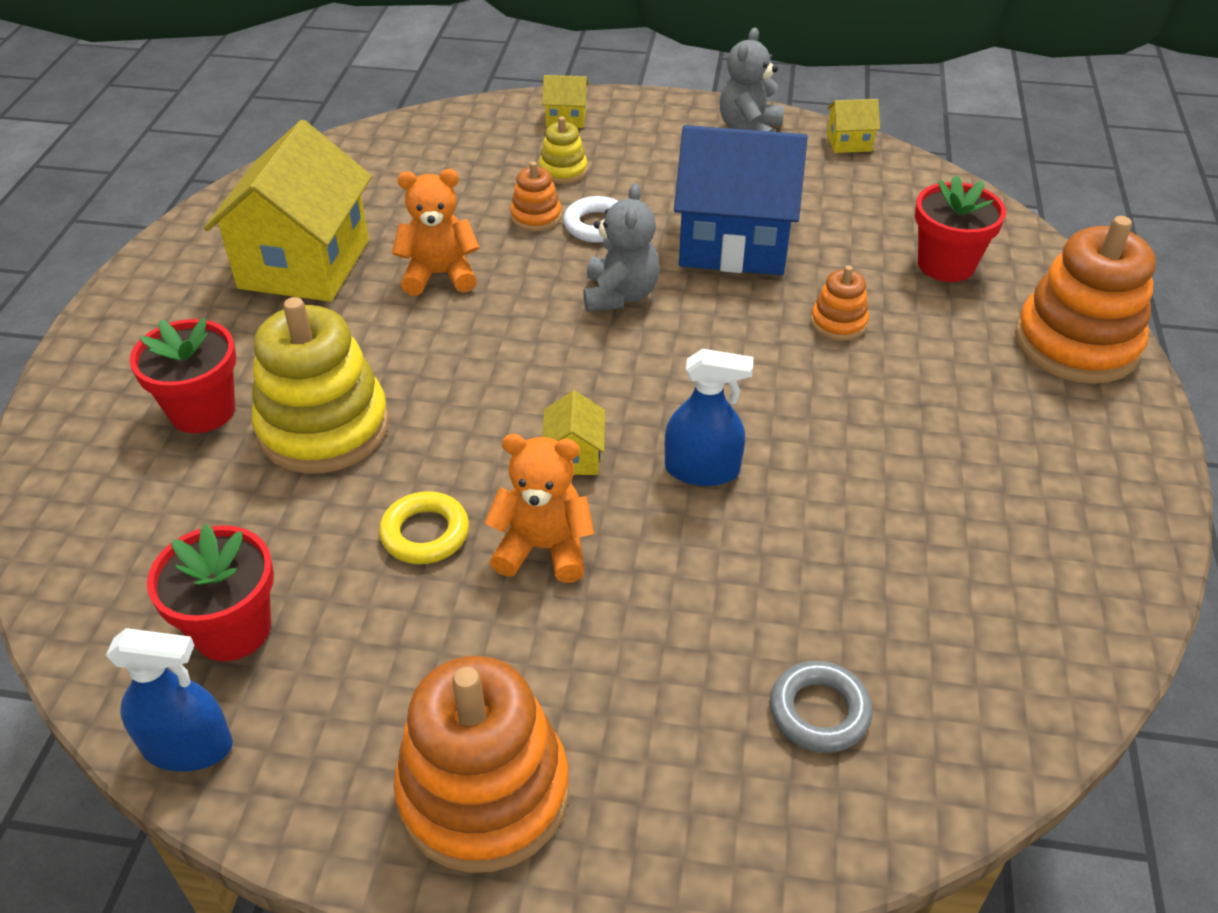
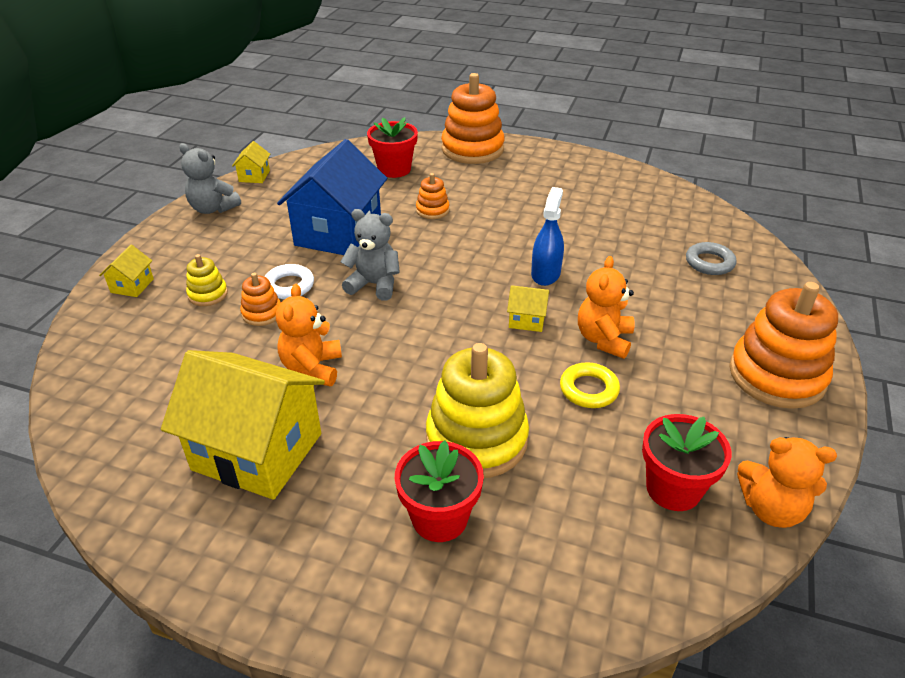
camera: 80 degrees left, 5 degrees down
blue spray bottle [106,628,233,771] -> orange teddy bear [737,437,837,528]

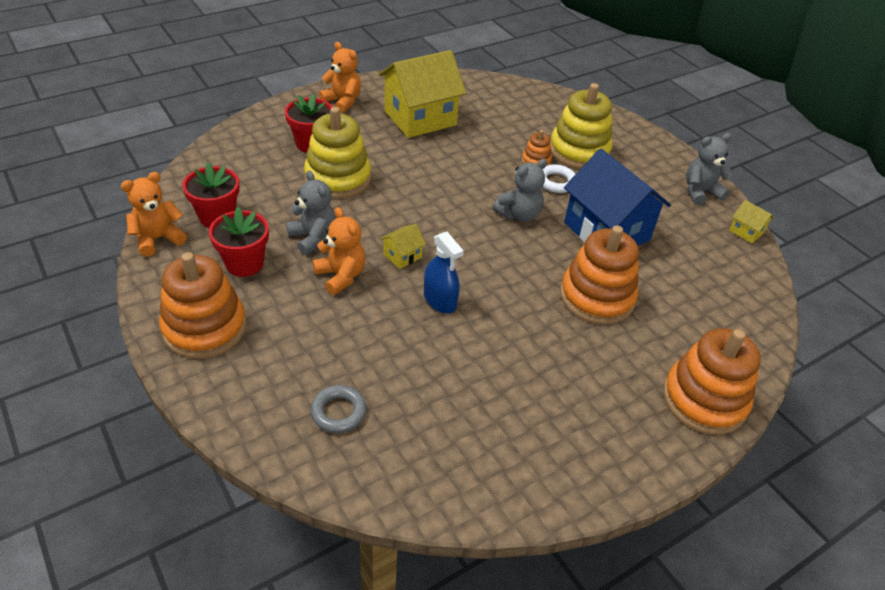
camera: 125 degrees right, 5 degrees up
yellow house [99,245,154,297] -> none
yellow stacking toy [186,254,228,306] -> yellow stacking toy [550,83,613,169], size x2.11
orange teddy bear [276,284,342,386] -> orange teddy bear moved to [319,42,361,113]
red flower pot [367,117,418,178] -> red flower pot moved to [209,207,269,277]
orange stacking toy [416,173,450,219] -> orange stacking toy [560,225,639,325], size x2.11
yellow ring [560,362,620,408] -> grey teddy bear [286,171,336,255]

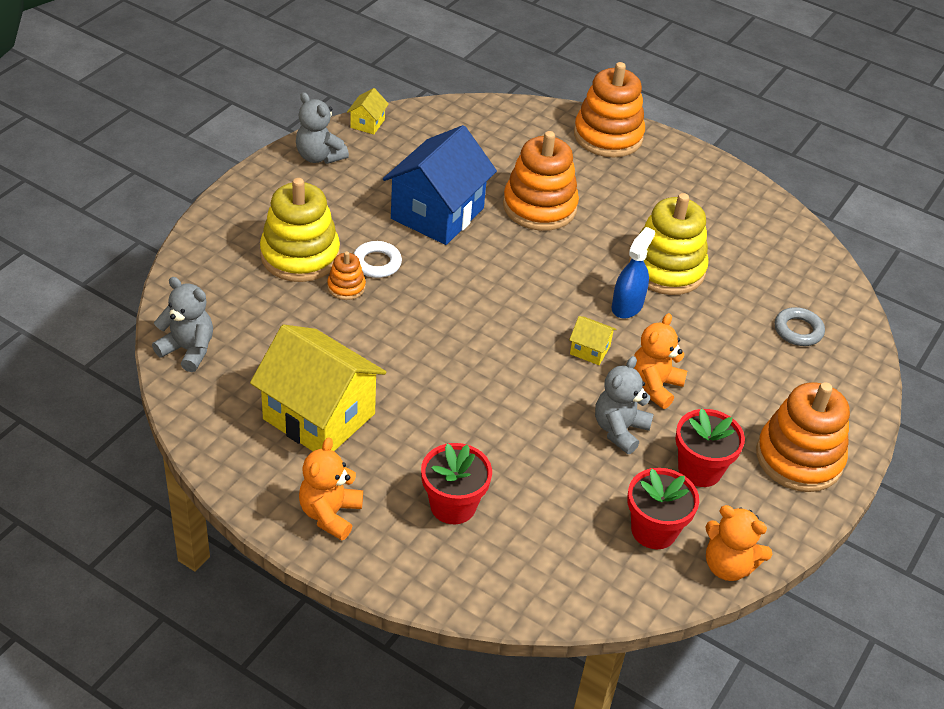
camera: 115 degrees left, 0 degrees up
yellow stacking toy [304,107,371,199] -> yellow stacking toy moved to [629,193,709,295]
grey teddy bear [493,159,547,222] -> grey teddy bear moved to [152,277,213,372]

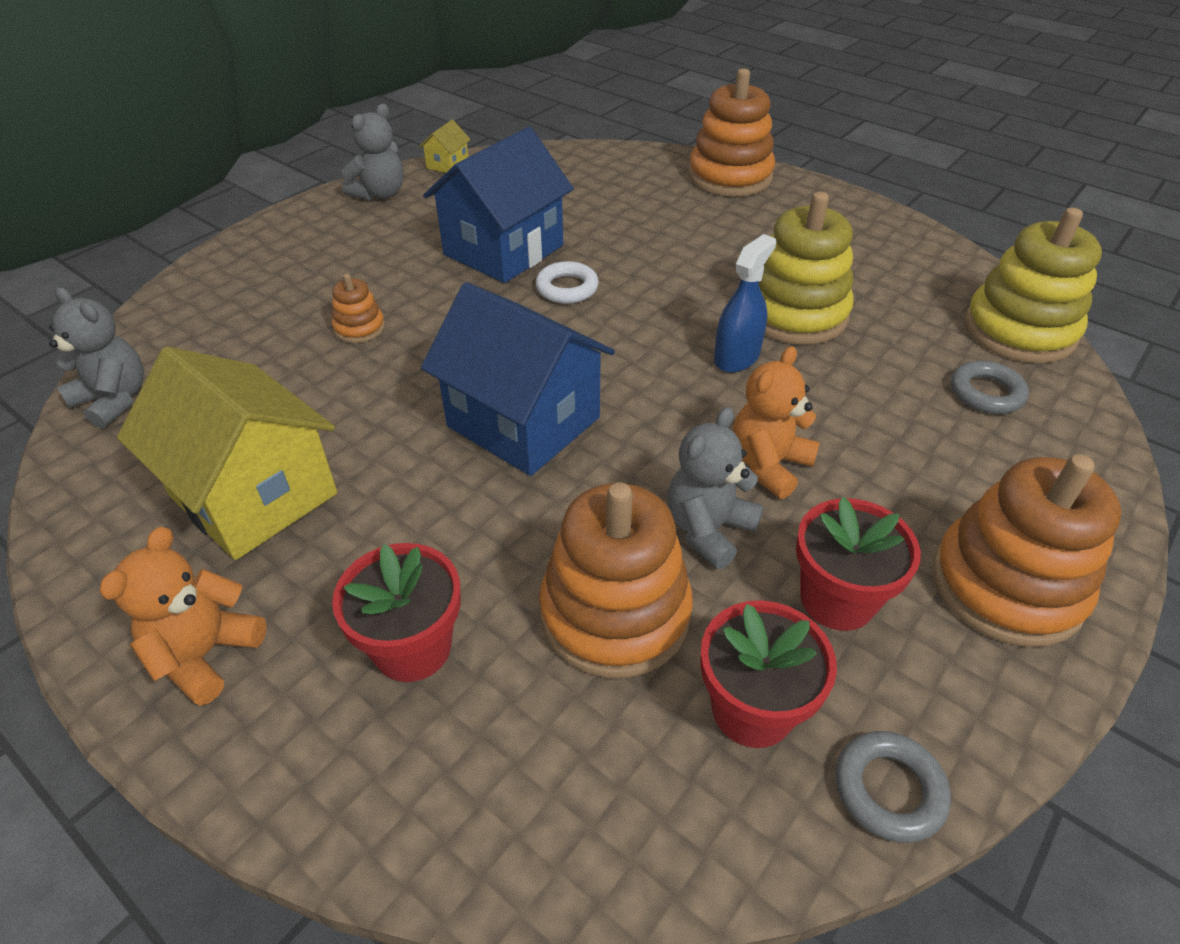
camera: 10 degrees right, 0 degrees up
yellow stacking toy [260,178,340,282] -> yellow stacking toy moved to [964,207,1102,363]
grey teddy bear [296,92,349,164] -> grey teddy bear turned 105 degrees counterclockwise [342,104,404,201]
white ring [353,241,402,278] -> white ring moved to [536,261,599,304]
orange stacking toy [503,131,579,231] -> orange stacking toy moved to [539,483,693,678]
yellow house [569,316,617,365] -> none
orange teddy bear [705,505,772,581] -> grey ring [836,731,951,843]
none -> blue house [421,282,615,476]

